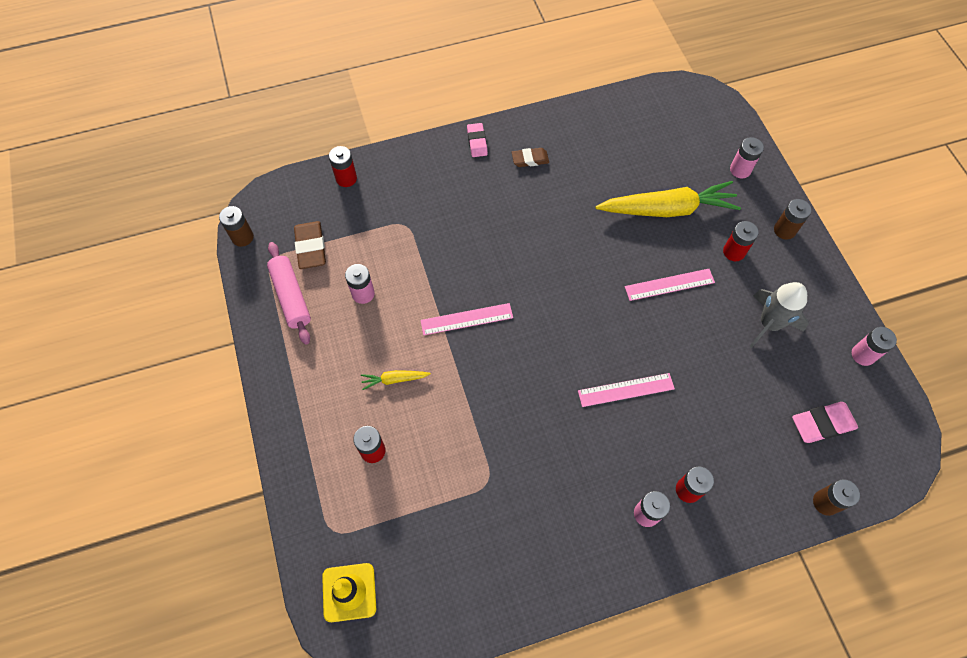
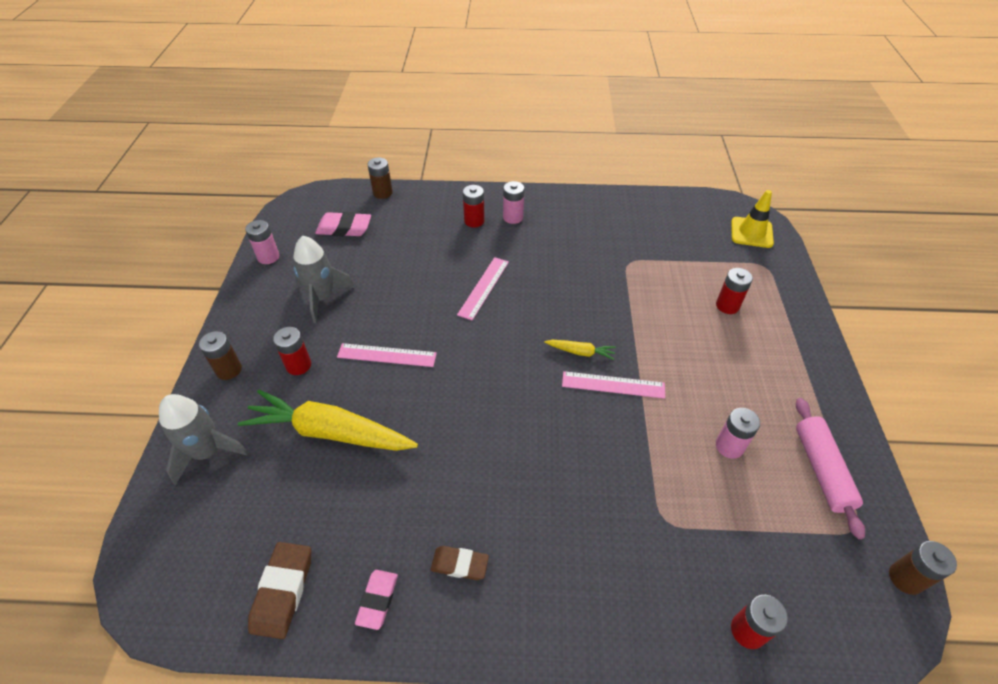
camera: 160 degrees left, 15 degrees down
brown eraser [294,221,326,269] -> brown eraser moved to [248,542,311,639]
yellow carrot [361,370,431,390] -> yellow carrot moved to [544,340,616,360]
pink eraser [467,123,488,157] -> pink eraser moved to [355,570,398,630]
pink ruler [578,373,675,407] -> pink ruler turned 75 degrees counterclockwise [457,257,509,320]
pink battery [730,137,764,178] -> grey rocket [159,394,249,485]

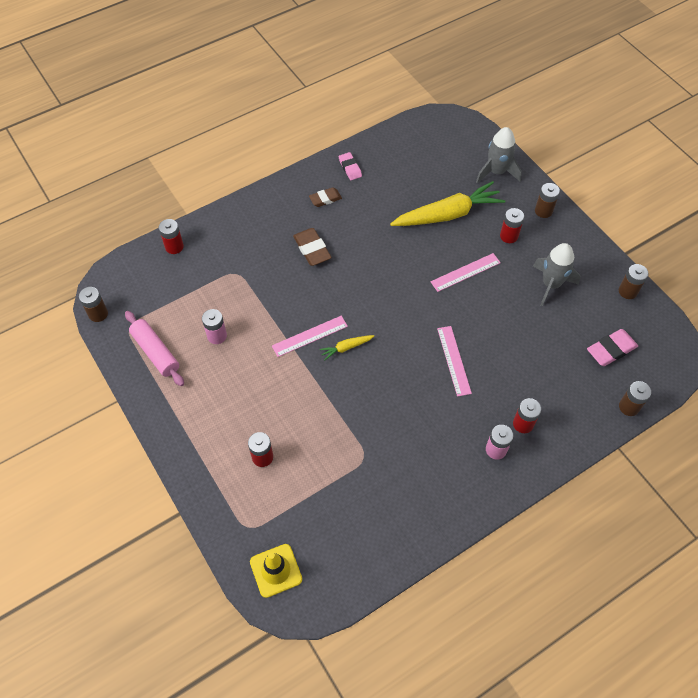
camera: 145 degrees right, 10 degrees up
pink battery [245,220,279,264] -> brown battery [619,264,648,299]
brown eraser [248,542,311,639] -> brown eraser moved to [293,228,332,266]

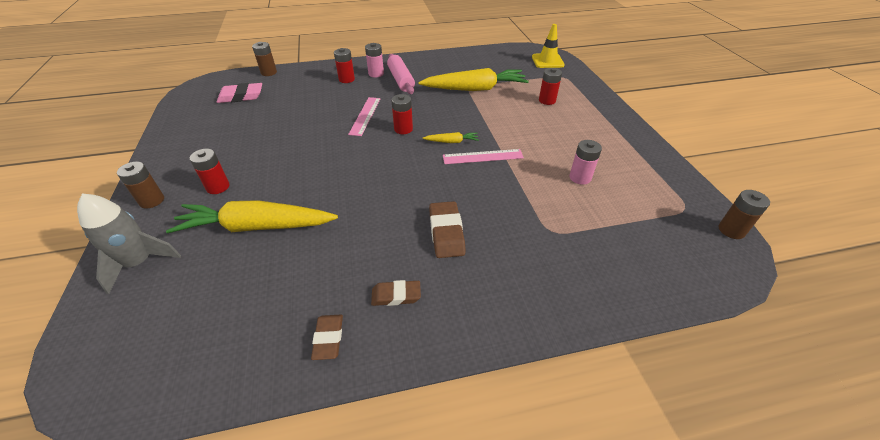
camera: 160 degrees left, 15 degrees down
pink rolling pin [125,311,184,386] -> pink rolling pin moved to [387,54,415,94]
red battery [159,219,184,254] -> red battery moved to [391,94,413,134]
pink eraser [339,152,362,180] -> brown eraser [311,315,343,360]
pink ruler [431,253,501,292] -> none
grey rocket [533,243,581,306] -> none
brown battery [619,264,648,299] -> none
none -> yellow carrot [418,68,529,91]

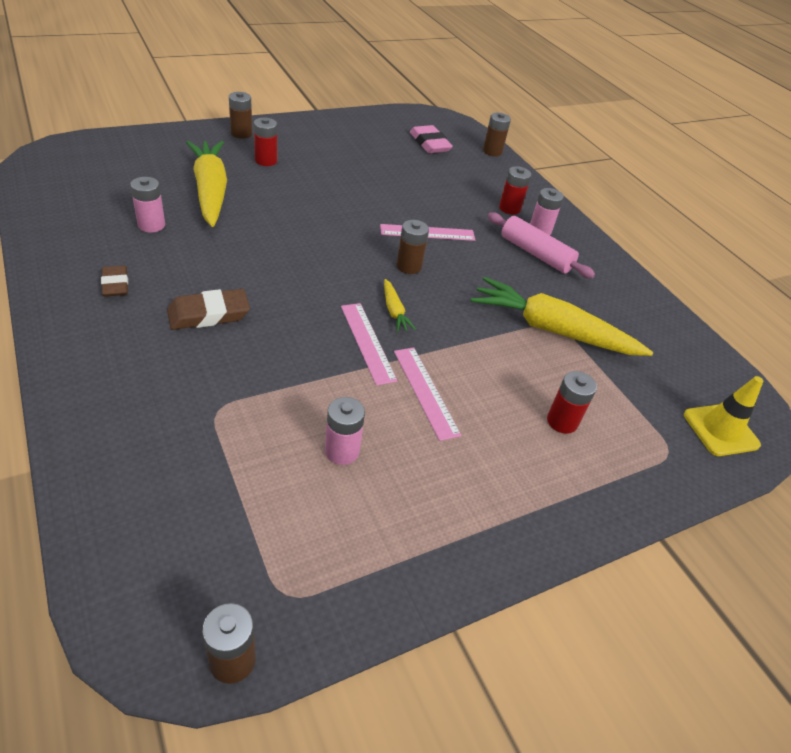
camera: 70 degrees right, 0 degrees up
grey rocket [77,194,181,294] -> none
brown eraser [311,315,343,360] -> none
pink rolling pin [387,54,415,94] -> pink rolling pin turned 75 degrees clockwise [488,213,595,278]
red battery [391,94,413,134] -> brown battery [396,220,429,274]
yellow carrot [418,68,529,91] -> yellow carrot turned 135 degrees clockwise [471,277,653,356]
none -> pink battery [130,177,165,232]
none -> pink ruler [394,347,461,441]

